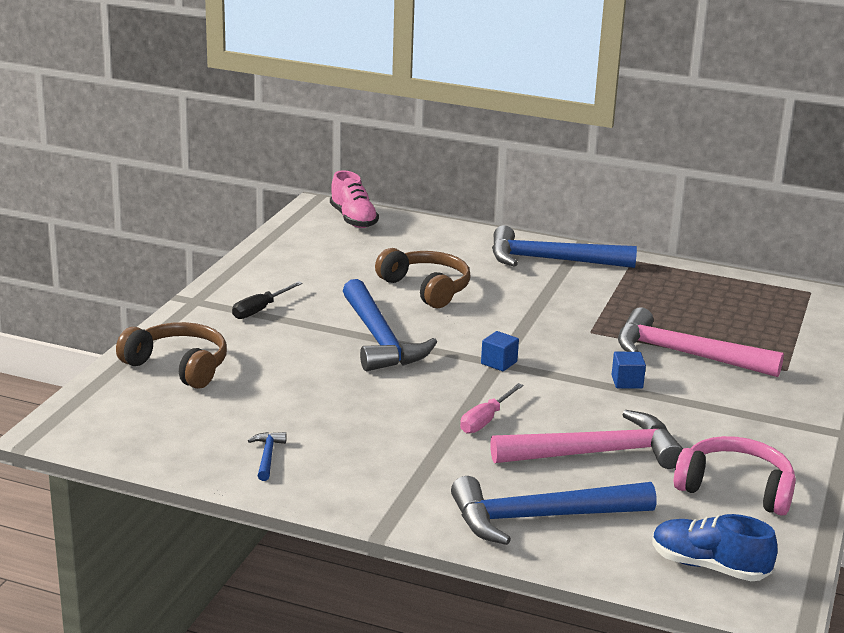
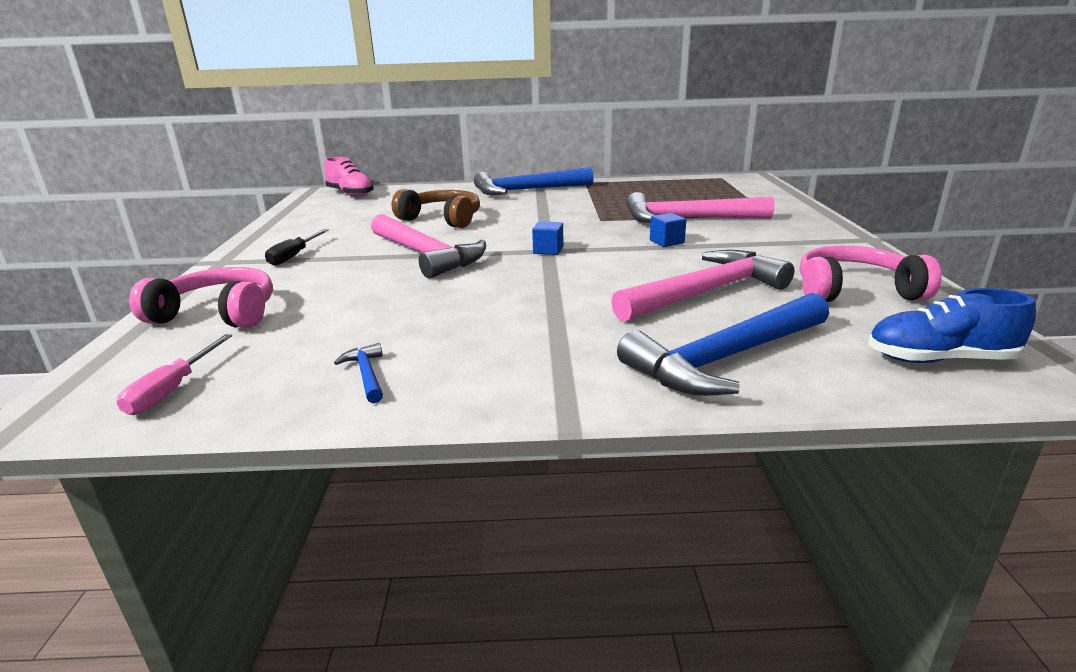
camera: 20 degrees left, 0 degrees up
brown headphones [116,322,227,389] -> pink headphones [129,267,273,328]
blue hammer [343,279,437,371] -> pink hammer [371,214,486,278]
pink screwdriver [460,383,524,434] -> pink screwdriver moved to [117,334,232,415]

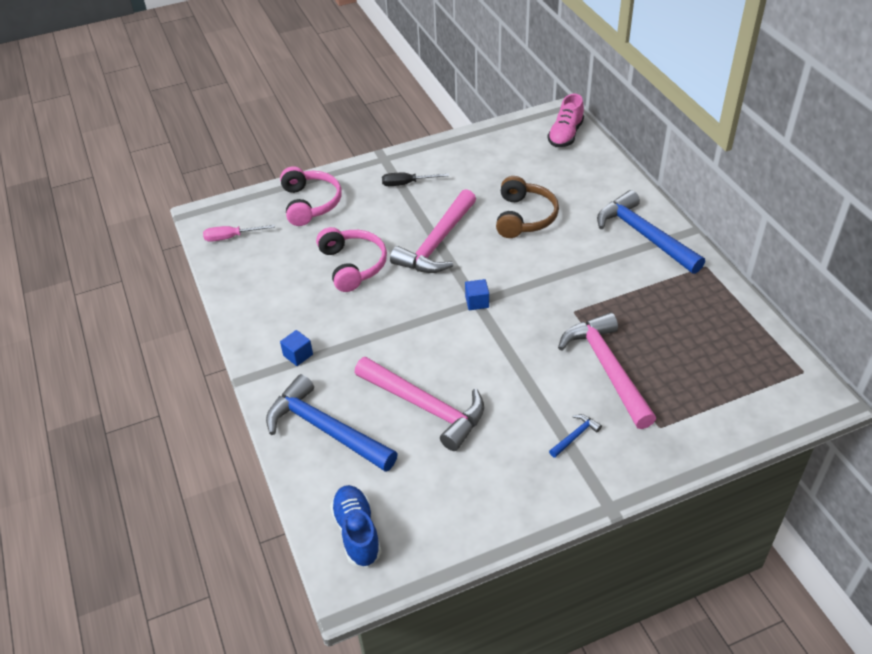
camera: 70 degrees right, 20 degrees up
blue hammer [334,343,383,404] -> blue hammer moved to [549,414,602,458]
blue cube [650,213,686,247] -> blue cube moved to [280,330,313,366]
pink headphones [800,246,942,302] -> pink headphones moved to [316,227,387,292]

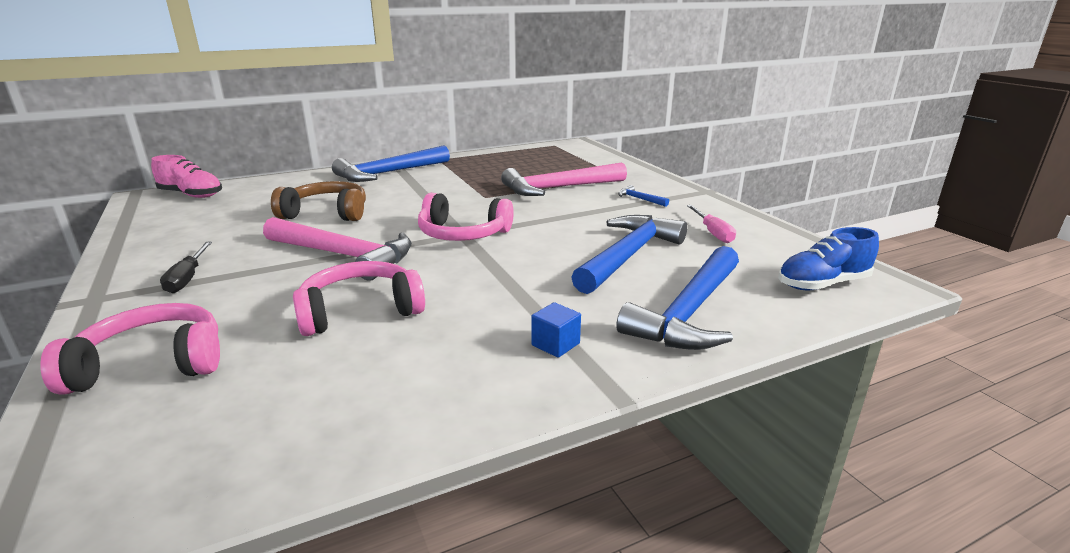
camera: 95 degrees left, 20 degrees down
pink screwdriver [203,225,275,242] -> pink screwdriver moved to [687,205,736,243]
pink hammer [354,357,484,451] -> blue hammer [571,215,687,294]
blue cube [465,279,489,310] -> pink headphones [418,193,514,241]

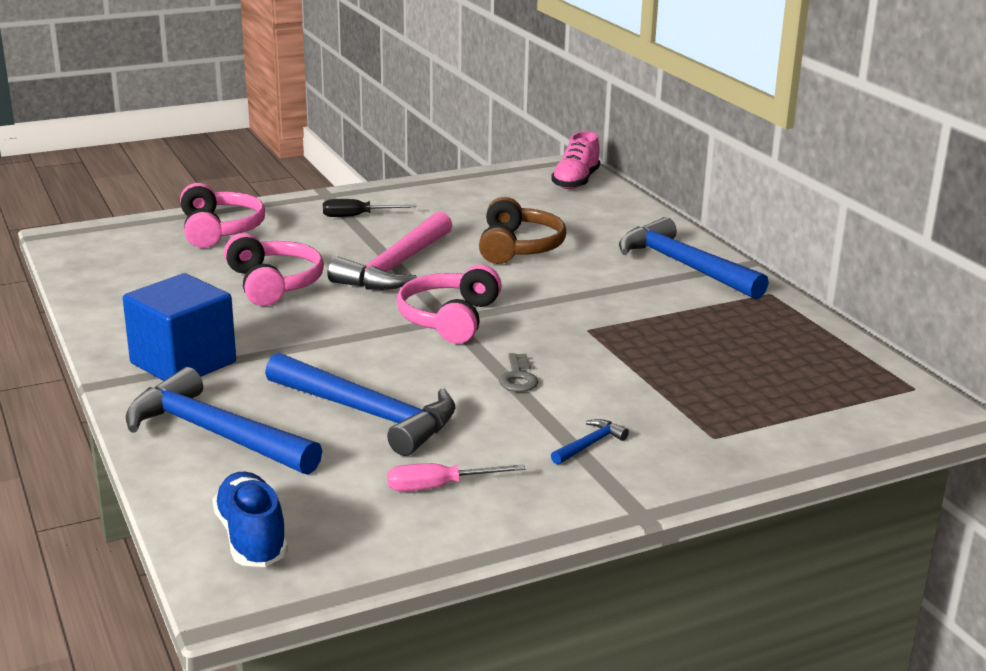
camera: 90 degrees right, 0 degrees up
pink hammer [501,163,627,196] -> none
blue cube [531,302,581,358] -> blue cube [123,273,236,381], size x2.36
none -> grey key [499,353,538,392]

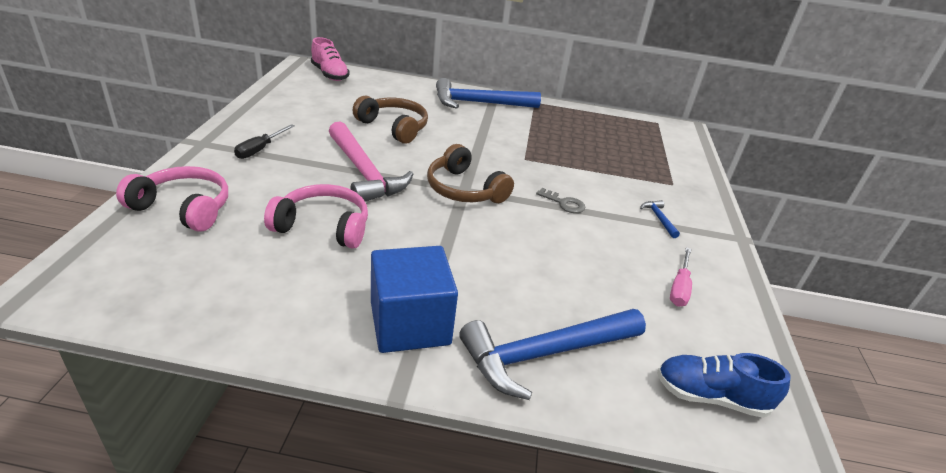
camera: 60 degrees left, 10 degrees up
blue hammer [265,352,456,456] -> none
pink headphones [397,265,502,344] -> brown headphones [427,144,514,203]

